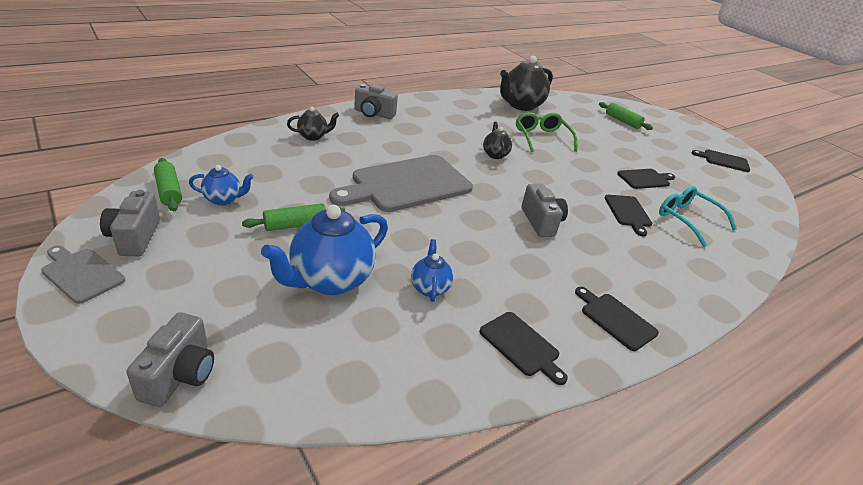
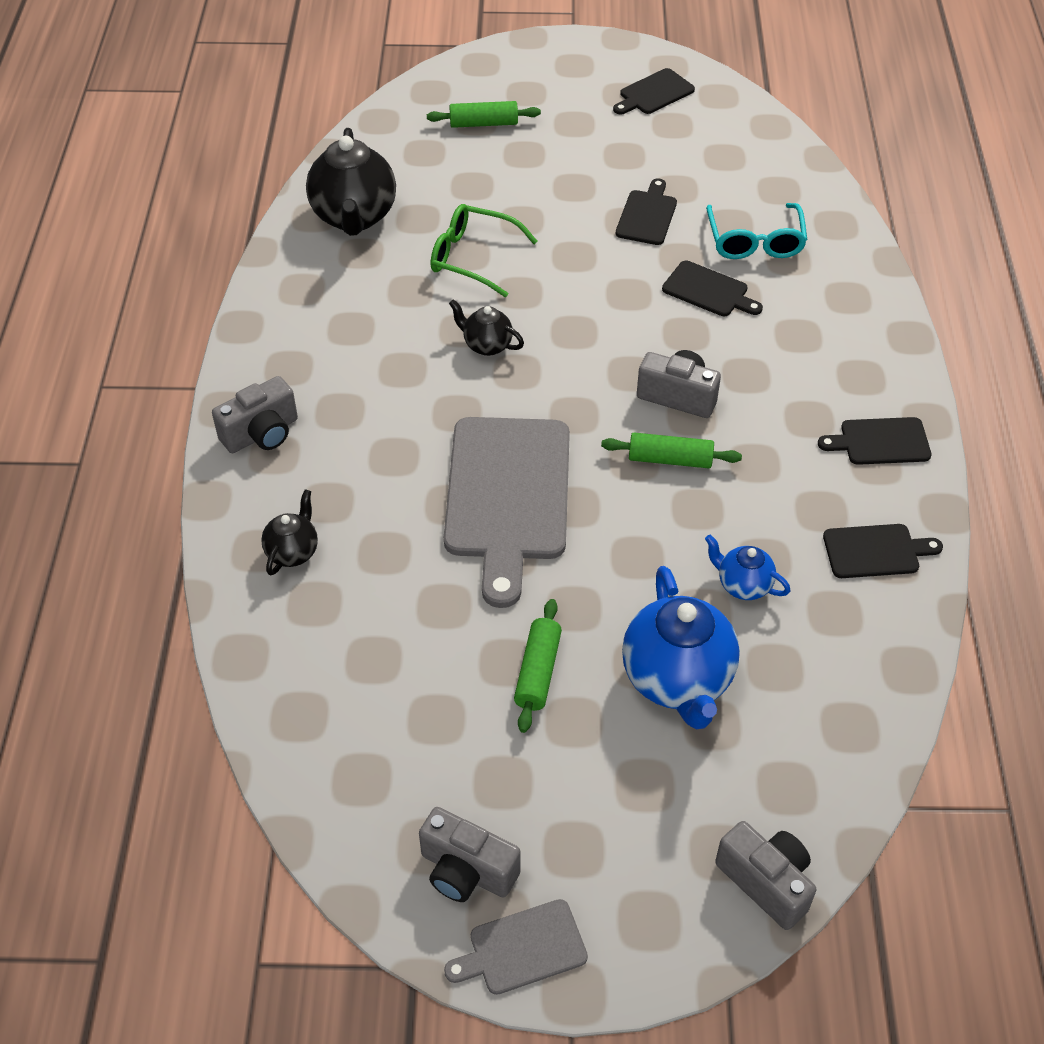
camera: 50 degrees left, 15 degrees up
green rolling pin [154,158,182,212] -> green rolling pin moved to [601,433,742,468]
blue teapot [189,165,254,205] -> none
turquoise glasses [659,186,737,247] -> turquoise glasses turned 90 degrees counterclockwise [706,203,808,259]

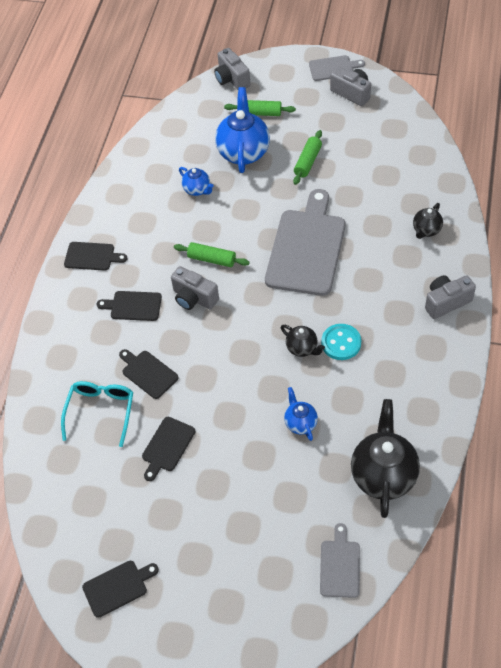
camera: 165 degrees left, 5 degrees up
green rolling pin [427,101,541,128] -> green rolling pin moved to [224,100,296,116]
green glasses [431,204,538,297] -> blue teapot [284,387,318,441]
black cutting board [823,524,943,578] -> black cutting board moved to [97,291,162,321]
none -> grey cutting board [320,523,360,598]
none -> turquoise button [321,324,361,360]

